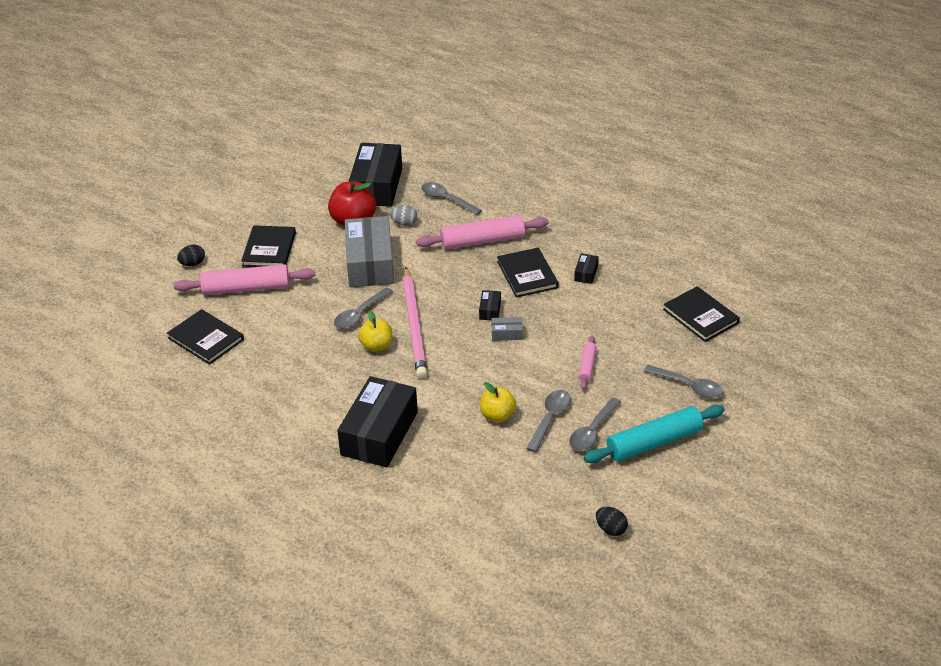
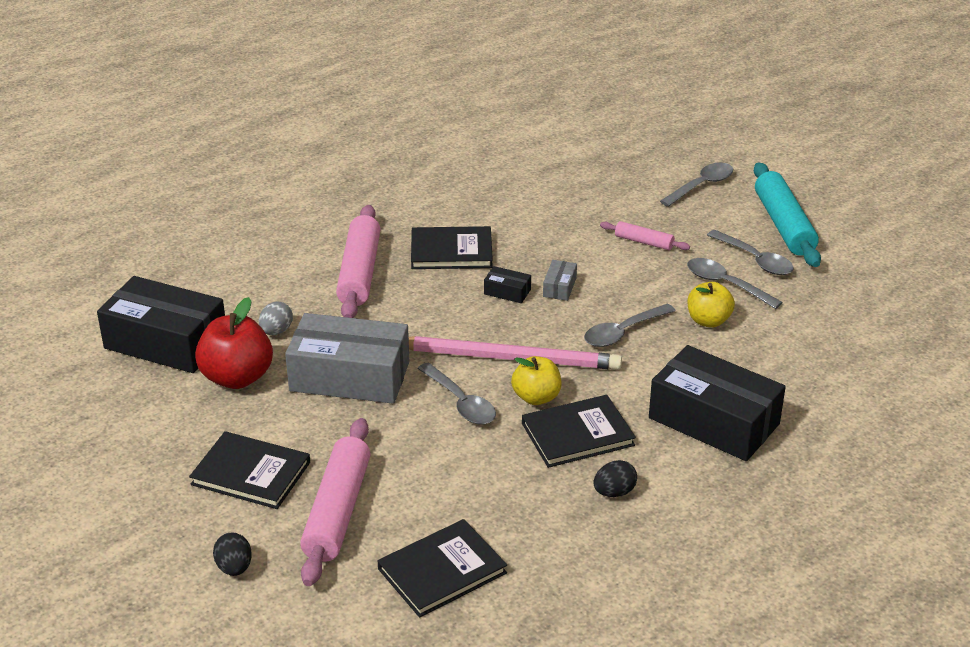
camera: 75 degrees left, 5 degrees down
grey spoon [421,182,482,215] -> grey spoon moved to [584,304,675,347]
black box [574,253,599,284] -> none
black egg [596,507,628,536] -> black egg moved to [593,460,637,497]
black book [663,286,740,342] -> black book moved to [522,395,636,468]

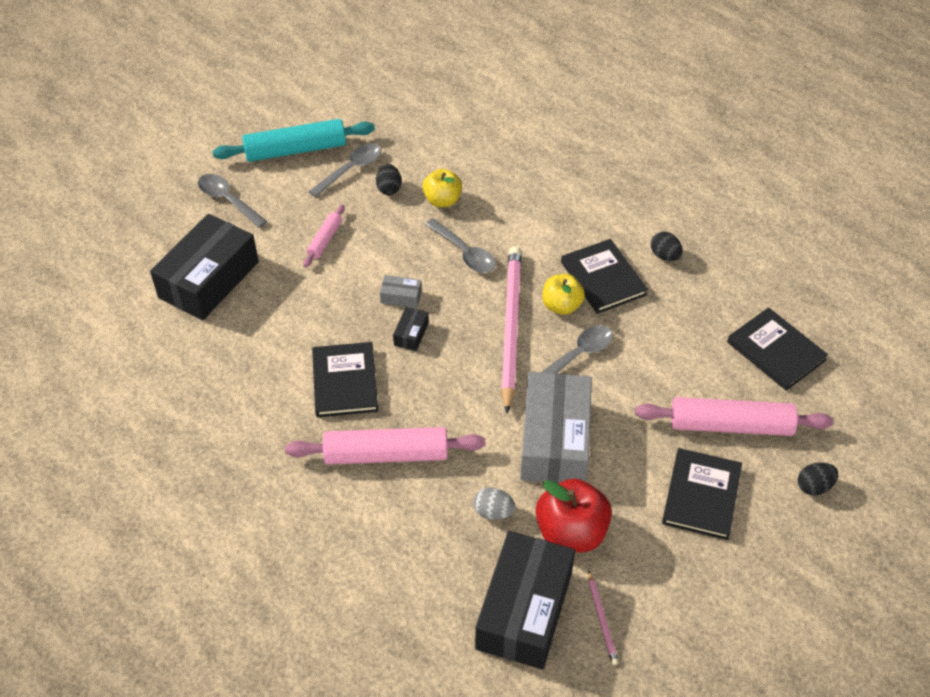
camera: 95 degrees left, 15 degrees up
black box [649,345,786,461] -> black box moved to [150,214,259,320]
grey spoon [687,258,783,309] -> black egg [376,164,402,195]
none -> pink pencil [588,570,618,665]

